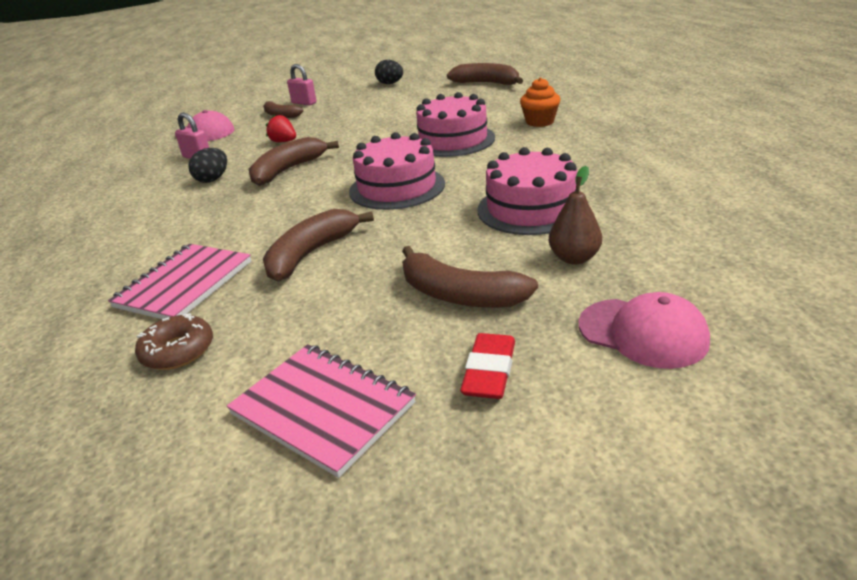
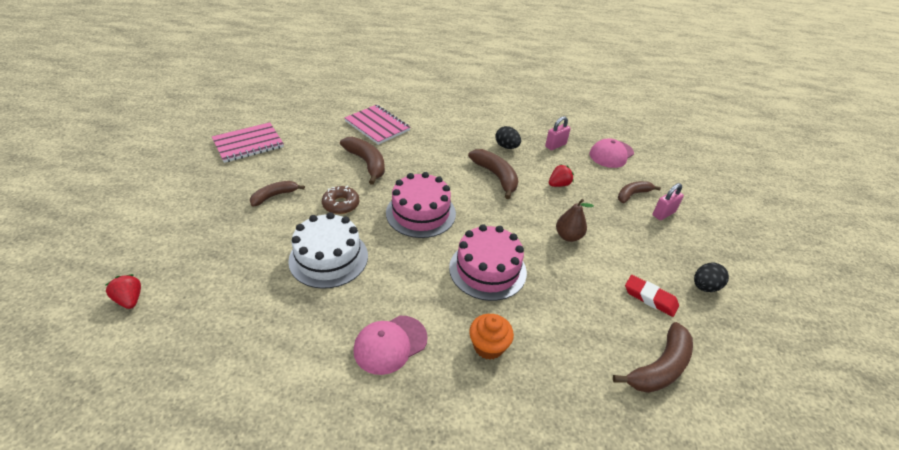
camera: 105 degrees right, 10 degrees up
brown donut [135,313,213,370] -> brown donut moved to [322,185,359,214]
brown banana [402,246,538,308] -> brown banana [250,181,305,207], size x0.65
red eraser [460,333,515,399] -> red eraser moved to [625,275,679,317]
pink cake [477,147,577,235] -> white cake [288,212,368,289]
brown pear [549,166,602,264] -> brown pear moved to [556,199,594,242]
pink cap [579,292,710,369] -> pink cap moved to [353,316,428,375]
none -> red strawberry [106,274,141,309]

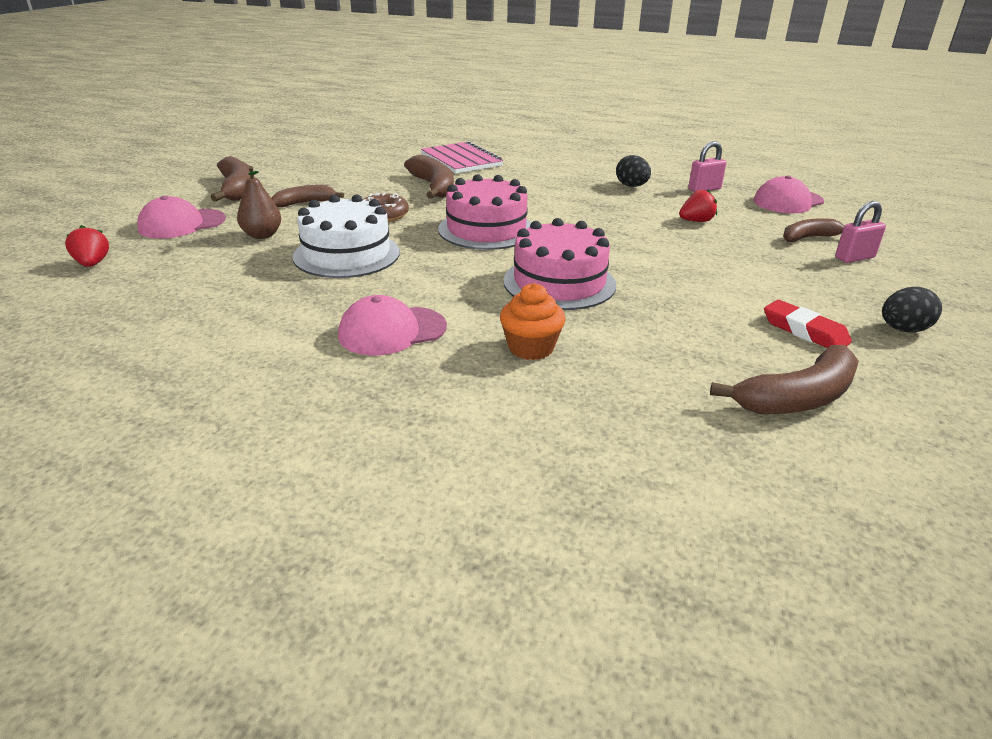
camera: 15 degrees right, 10 degrees down
pink notebook [212,122,284,163] -> none
brown banana [468,149,518,199] -> brown banana moved to [211,156,254,202]
brown pear [556,199,594,242] -> brown pear moved to [237,166,281,239]
none -> pink cap [137,196,226,239]

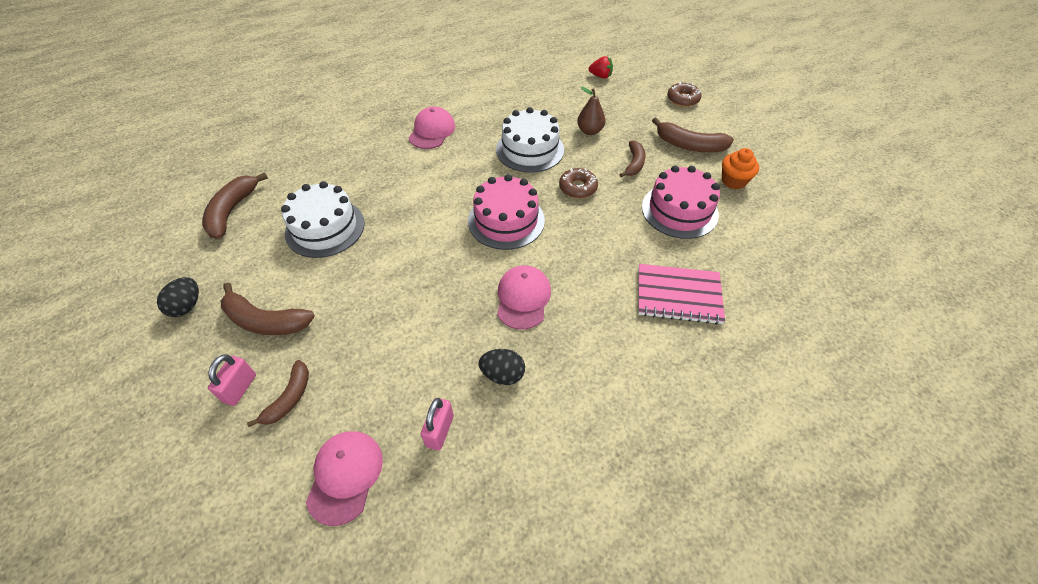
camera: 130 degrees right, 20 degrees up
pink cap [137,196,226,239] -> pink cap moved to [497,265,551,330]
brown banana [404,155,454,199] -> brown banana moved to [221,282,315,335]
orange cupcake [500,283,566,360] -> orange cupcake moved to [722,148,759,189]
pink cake [503,218,616,310] -> pink cake moved to [642,166,720,239]
red strawberry [679,189,717,222] -> none
red eraser [764,300,852,348] -> none
none -> white cake [281,181,365,258]
none -> brown donut [667,82,701,107]

